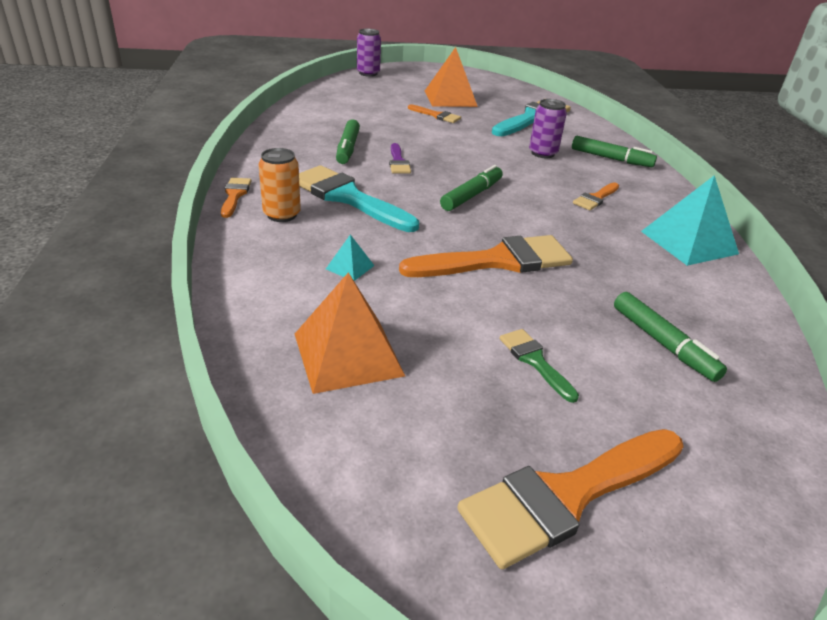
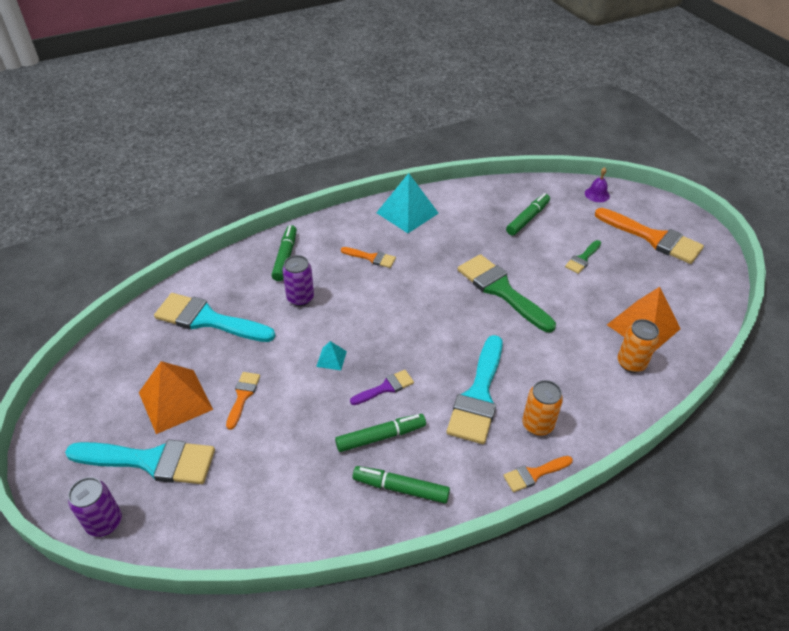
camera: 110 degrees left, 10 degrees up
turquoise pyramid [326,234,375,281] -> turquoise pyramid moved to [316,341,347,370]
orange brush [399,235,573,277] -> green brush [458,254,556,332]
green marker [440,165,503,211] -> green marker moved to [353,466,450,503]
none -> turquoise brush [65,440,215,484]
none -> purple bell [585,167,610,202]
none -> orange can [617,319,659,373]

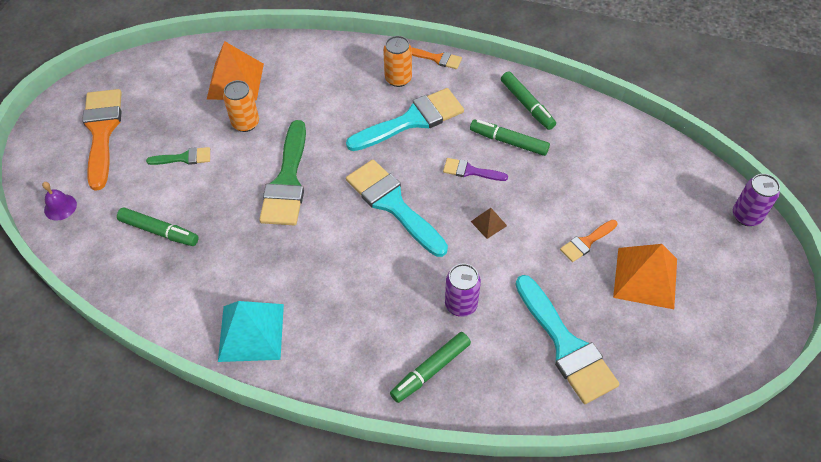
camera: 135 degrees left, 10 degrees up
turquoise brush [65,440,215,484] -> turquoise brush moved to [346,160,448,257]
turquoise pyramid [316,341,347,370] -> brown pyramid [470,208,507,239]
orange brush [341,247,396,268] -> none
green marker [506,193,550,236] -> green marker turned 150 degrees counterclockwise [117,208,199,246]
orange can [617,319,659,373] -> orange can moved to [223,80,259,132]

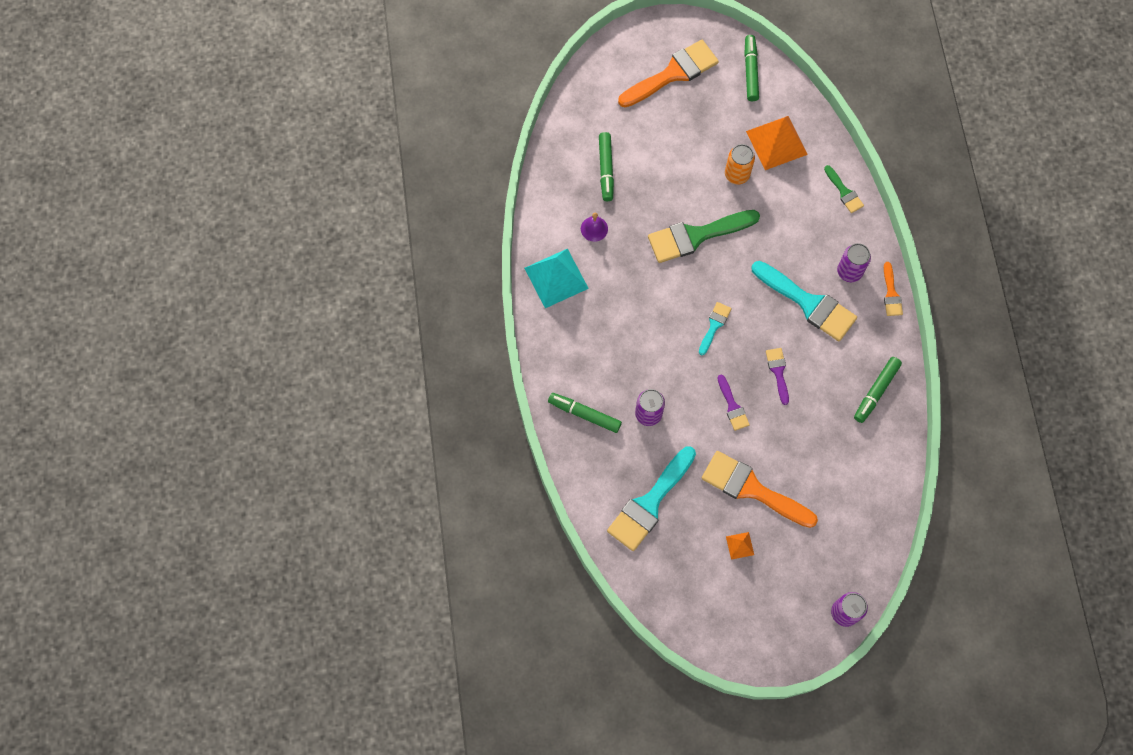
camera: 65 degrees right, 15 degrees up
purple bell [42,182,77,221] -> purple bell moved to [581,213,608,242]
green brush [146,147,210,165] -> green brush moved to [824,165,864,213]
turquoise brush [346,160,448,257] -> turquoise brush [699,302,732,355], size x0.50
orange can [383,36,412,87] -> purple can [837,243,871,282]
green marker [470,120,550,156] -> green marker moved to [744,35,759,102]
brown pyramid [470,208,507,239] -> purple brush [717,375,750,431]
orange brush [560,220,617,262] -> orange brush [702,451,818,528], size x2.01
orange pyramid [613,244,677,309] -> orange pyramid [726,532,754,560], size x0.46

